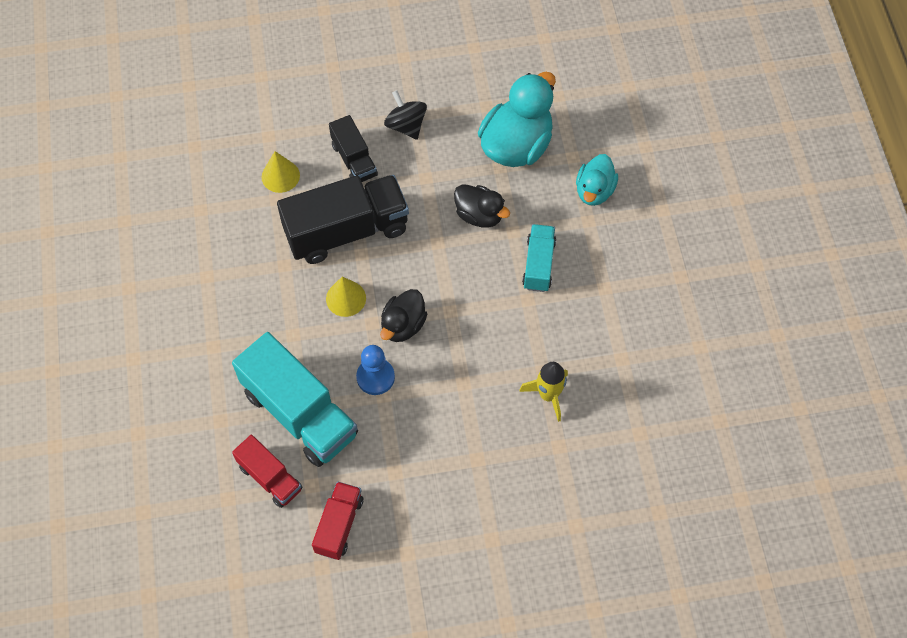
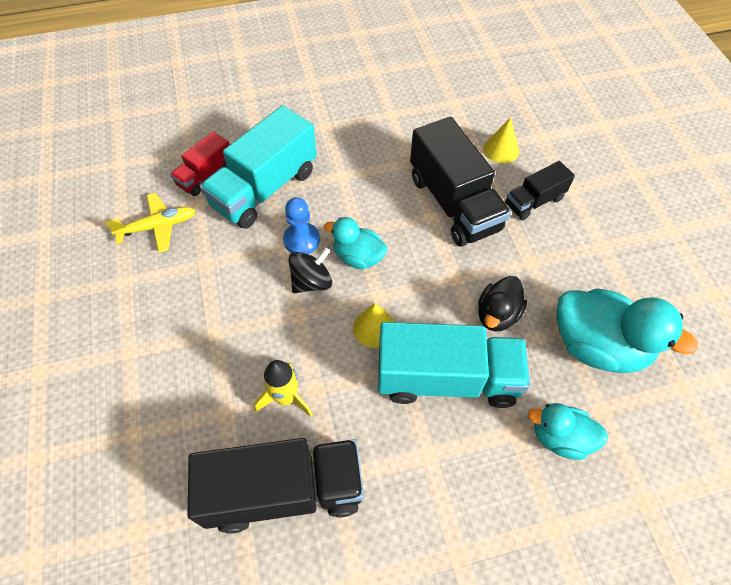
camera: 85 degrees right, 5 degrees down
red truck [312,481,363,560] -> yellow plane [105,193,195,253]
yellow cone [326,276,366,317] -> yellow cone moved to [353,303,394,348]
black duck [380,289,427,342] -> turquoise duck [324,217,387,269]
black spinning top [384,90,427,140] -> black spinning top moved to [288,248,332,293]
turquoise truck [522,224,556,292] -> turquoise truck [378,322,530,408], size x1.85
none -> black truck [188,438,364,534]

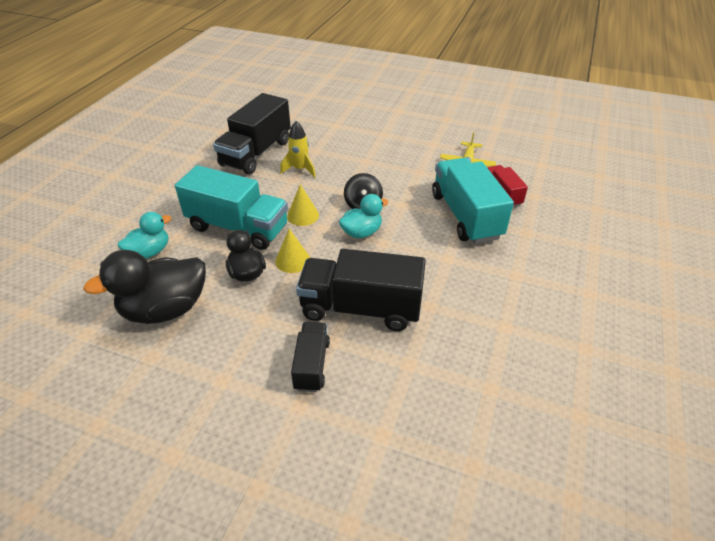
camera: 125 degrees right, 15 degrees down
blue pawn [283,197,320,254] -> none
turquoise truck [378,322,530,408] -> turquoise truck turned 105 degrees counterclockwise [175,165,288,250]
yellow cone [483,117,519,163] -> yellow cone moved to [275,229,310,273]
turquoise duck [557,288,698,373] -> black duck [83,250,206,324]

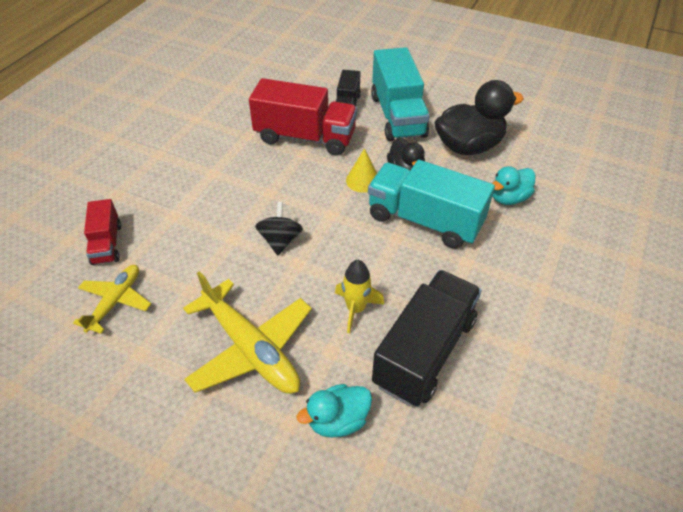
camera: 175 degrees left, 5 degrees up
yellow cone [287,184,319,226] -> none
black truck [296,249,426,331] -> red truck [249,78,357,156]
turquoise duck [339,194,388,238] -> turquoise duck moved to [296,384,372,438]
turquoise truck [432,158,514,244] -> turquoise truck moved to [371,47,430,141]
none -> yellow plane [183,271,312,394]

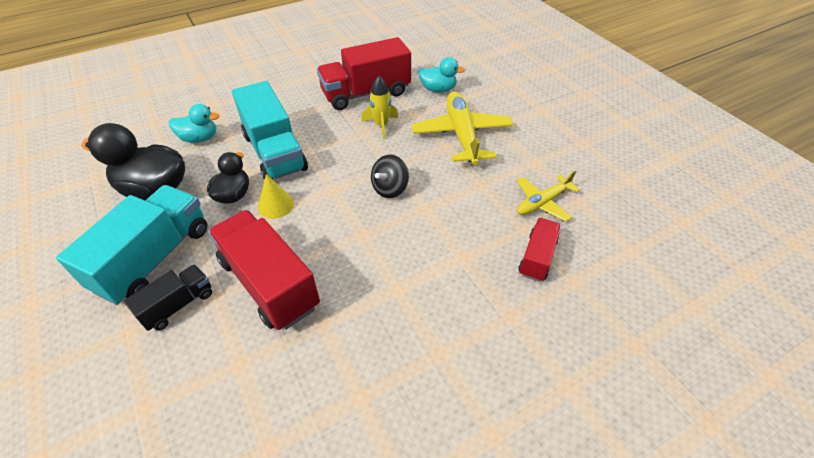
camera: 145 degrees left, 0 degrees up
black truck [372,270,482,407] -> red truck [317,37,411,110]

